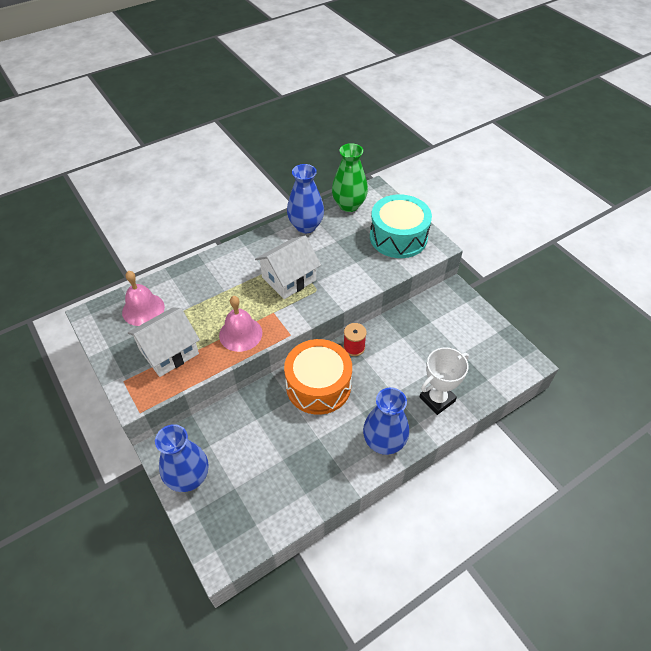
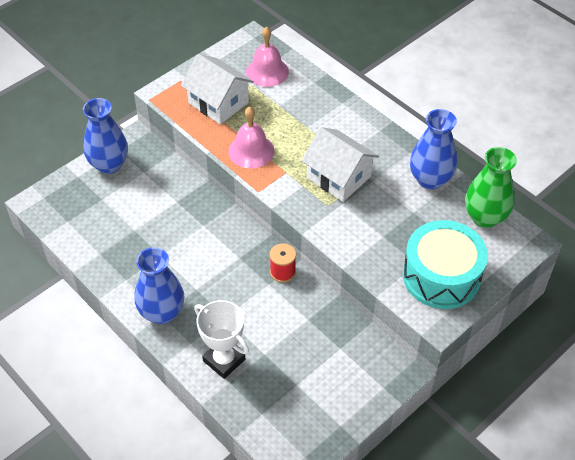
camera: 80 degrees right, 0 degrees up
orange drum [284,339,352,415] -> none

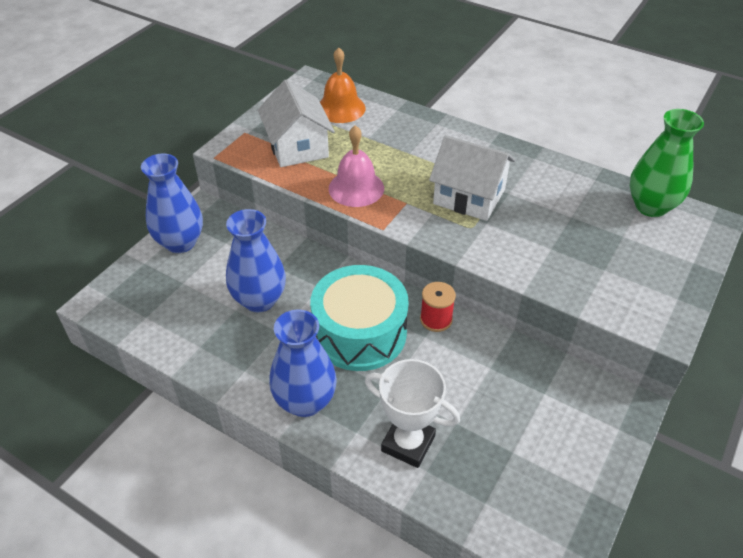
camera: 15 degrees left, 5 degrees down
white house [181,54,254,124] -> white house turned 45 degrees clockwise [258,79,335,167]
pink bell [246,26,289,87] -> orange bell [320,47,365,123]
turquoise drum [403,220,488,309] -> turquoise drum moved to [310,265,409,371]
blue vase [410,109,457,190] -> blue vase moved to [226,209,286,312]

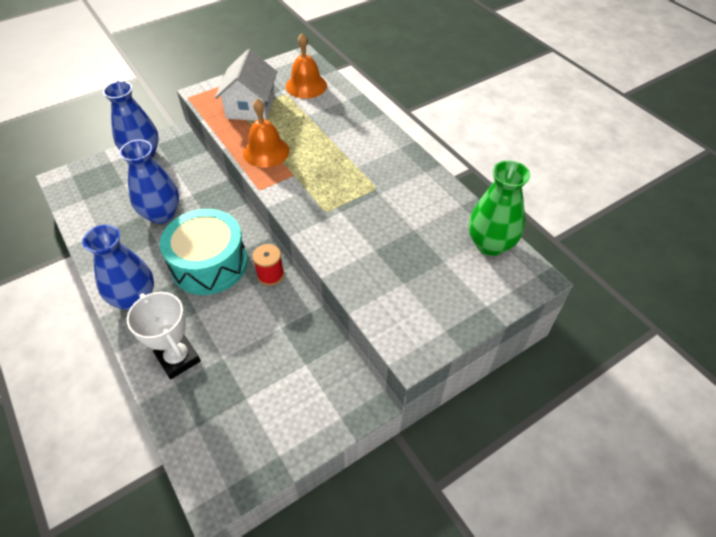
camera: 25 degrees right, 5 degrees up
pink bell [329,125,384,207] -> orange bell [243,98,289,168]
white house [429,135,515,221] -> none

